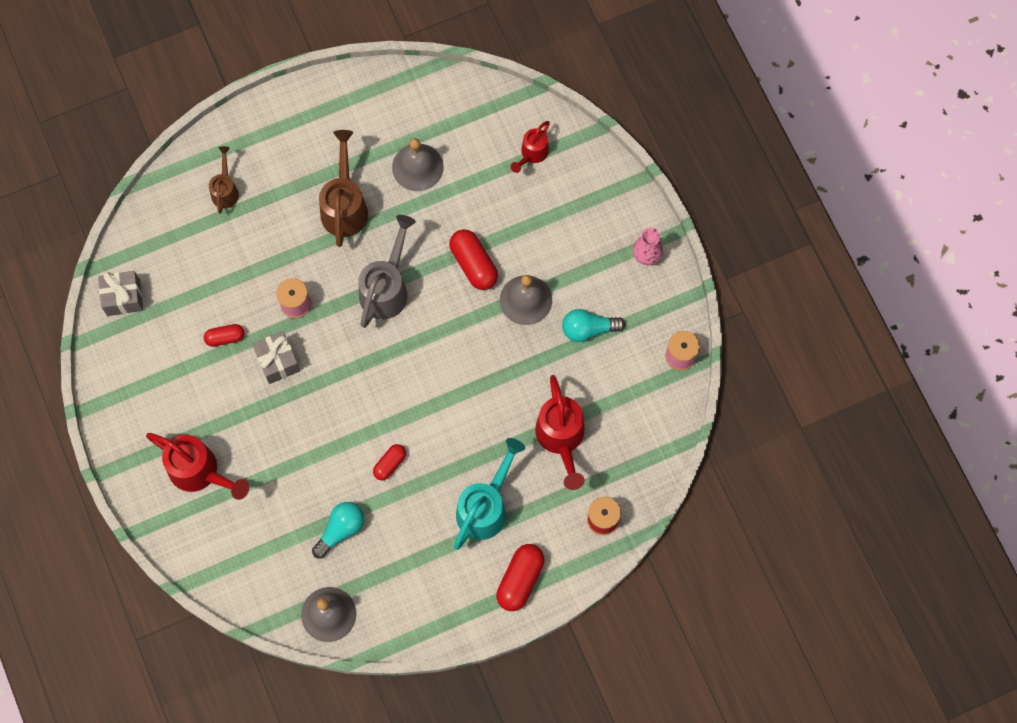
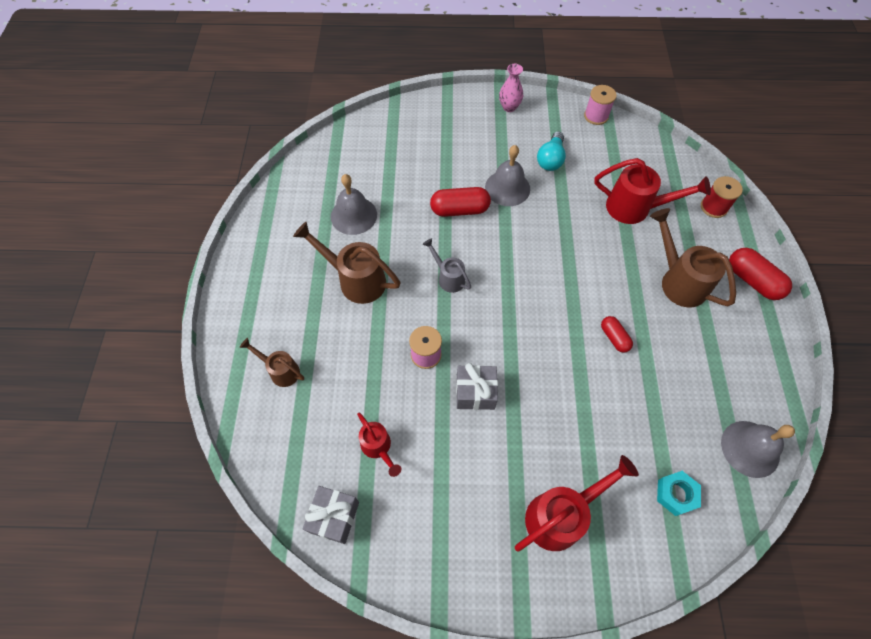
camera: 65 degrees left, 10 degrees down
red capsule [204,324,245,347] -> none
turquoise light bulb [312,502,364,559] -> none
grey watering can [358,215,416,328] -> grey watering can [423,238,471,293], size x0.58
turquoise watering can [454,438,525,550] -> brown watering can [650,208,736,308]
red watering can [510,121,550,173] -> red watering can moved to [357,413,401,477]
none -> turquoise nut [657,471,701,516]

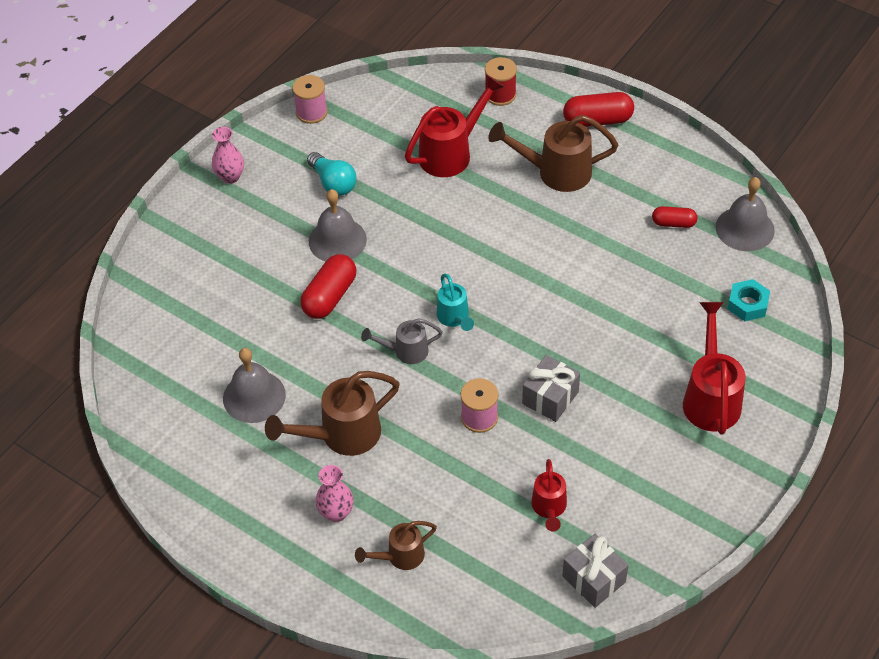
camera: 55 degrees left, 10 degrees down
red watering can [357,413,401,477] -> red watering can turned 90 degrees clockwise [531,459,567,532]
red capsule [601,316,633,353] -> red capsule moved to [652,206,698,228]
none -> pink vase [315,465,354,522]
none -> turquoise watering can [437,274,474,331]

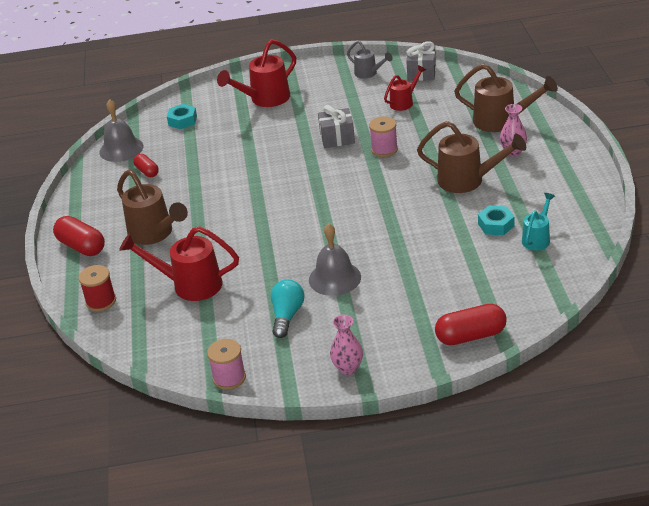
camera: 130 degrees left, 15 degrees down
grey bell [223,348,286,423] -> turquoise nut [478,205,515,235]
red capsule [300,254,356,319] -> red capsule moved to [435,304,507,345]
brown watering can [355,521,437,570] -> brown watering can [454,64,558,132], size x1.72
grey watering can [361,318,443,364] -> grey watering can moved to [347,41,393,79]
turquoise watering can [437,274,474,331] -> turquoise watering can moved to [522,193,555,251]

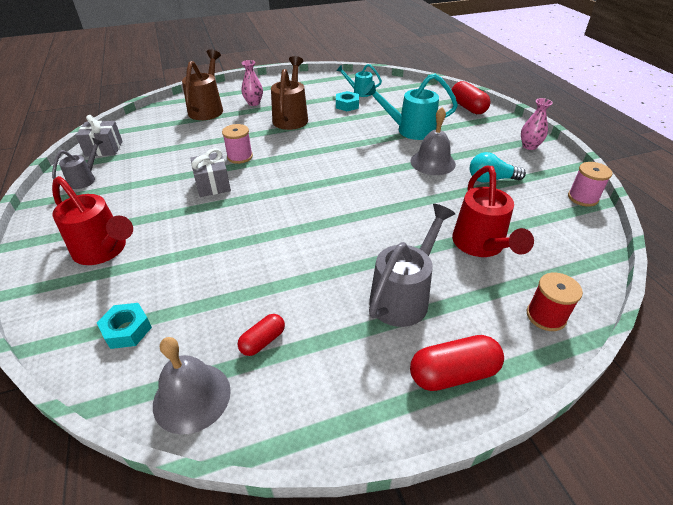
camera: 105 degrees left, 5 degrees up
red capsule [53,216,105,256] -> red capsule turned 45 degrees clockwise [410,335,504,391]
brown watering can [117,170,188,245] -> grey watering can [369,204,455,327]
red watering can [384,65,426,111] -> none
none -> turquoise watering can [363,74,458,140]

